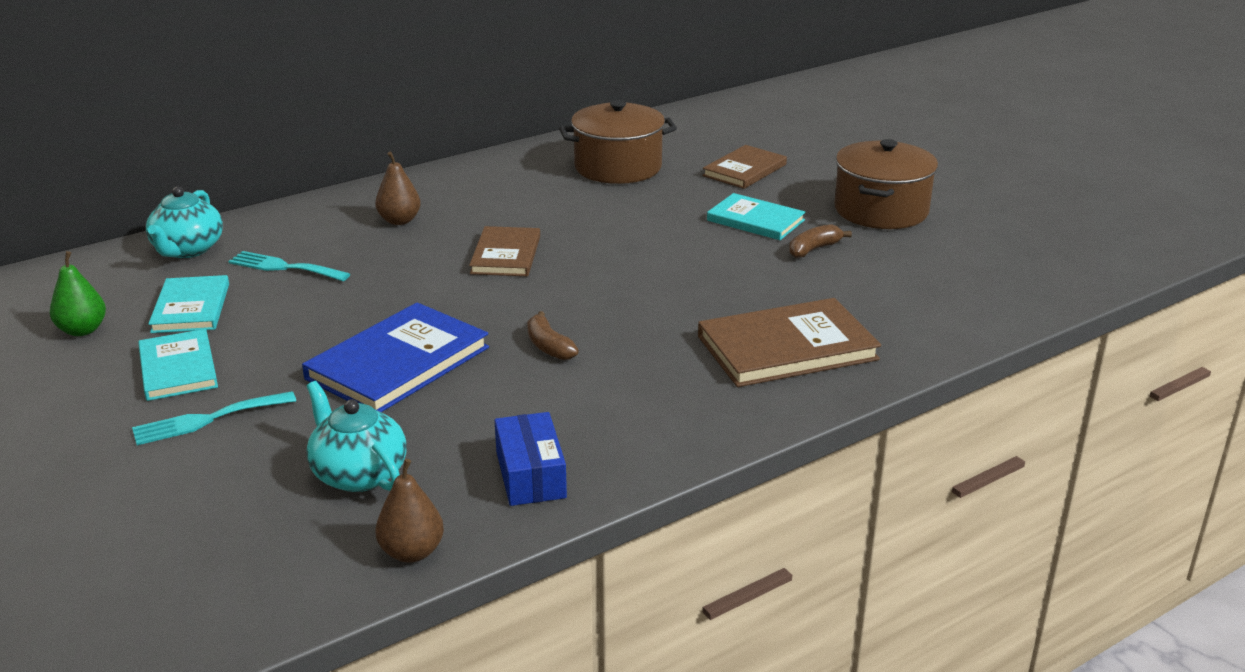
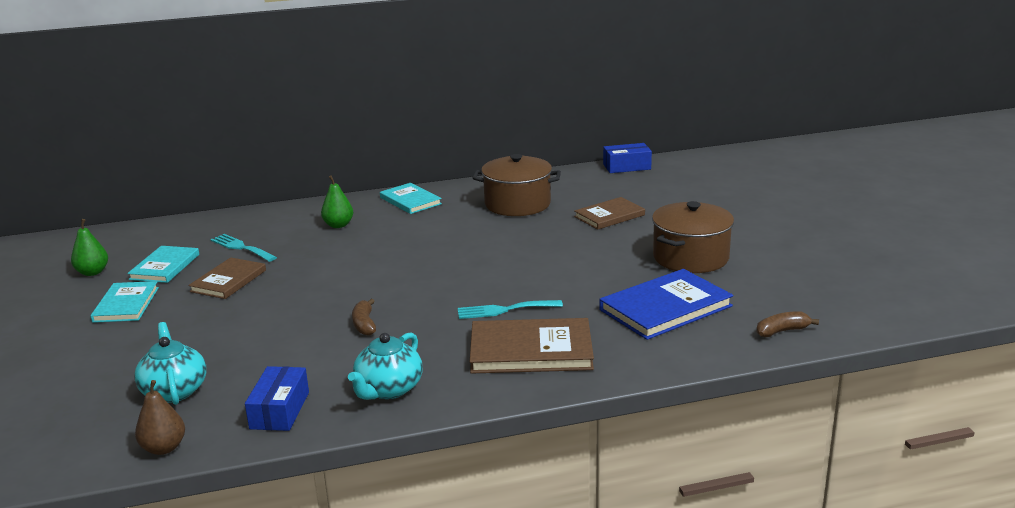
camera: 20 degrees right, 5 degrees down
turquoise fork [132,391,296,445] -> turquoise fork moved to [458,300,563,319]
turquoise teapot [145,186,223,258] -> turquoise teapot moved to [348,333,423,400]
blue book [302,302,489,412] -> blue book moved to [599,269,733,340]
brown pear [375,152,421,225] -> green pear [321,175,353,228]
brown book [469,226,540,276] -> brown book moved to [188,257,266,299]
turquoise book [707,193,806,240] -> turquoise book moved to [380,183,442,214]
brown banana [789,224,852,258] -> brown banana moved to [757,311,819,337]
none -> blue box [603,143,652,173]

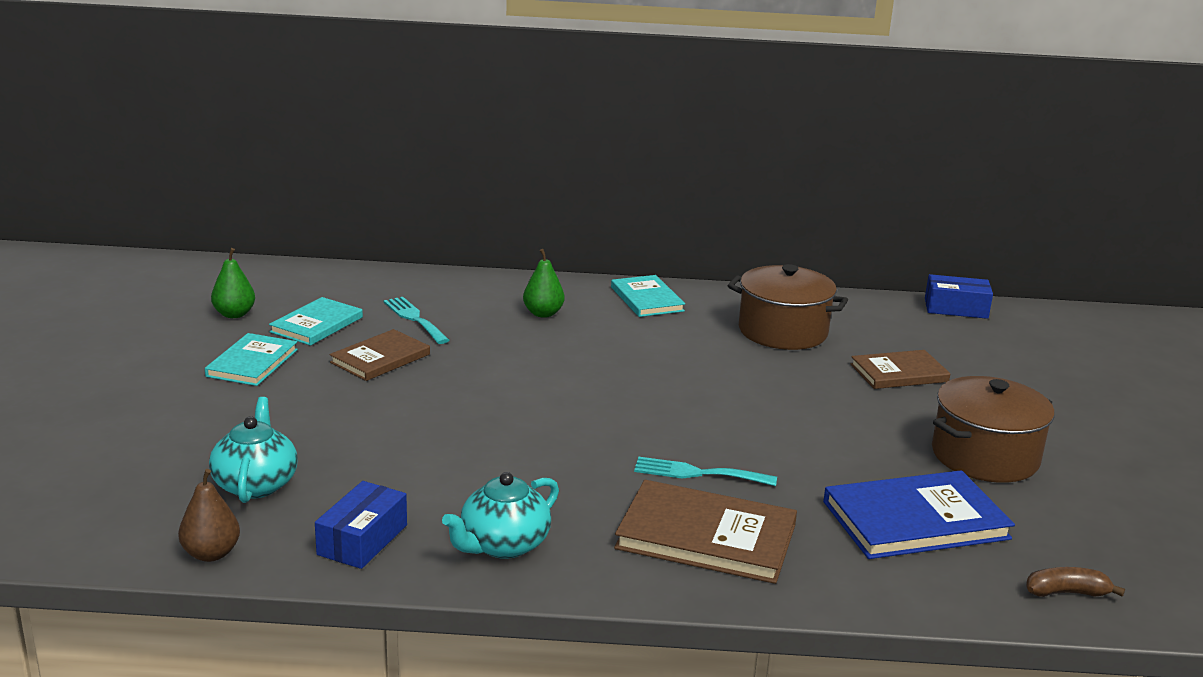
camera: 15 degrees right, 0 degrees up
brown banana [352,299,376,336] -> none

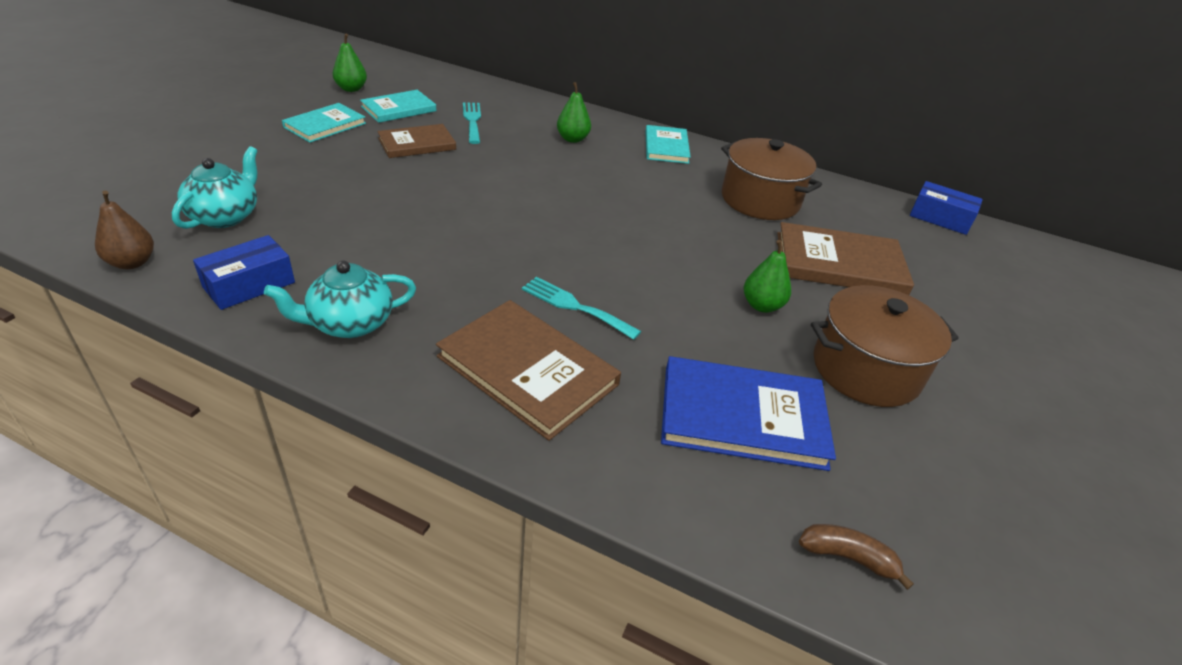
camera: 20 degrees right, 15 degrees up
brown book [850,350,950,389] -> brown book [777,222,914,295], size x1.55
none -> green pear [744,240,791,313]

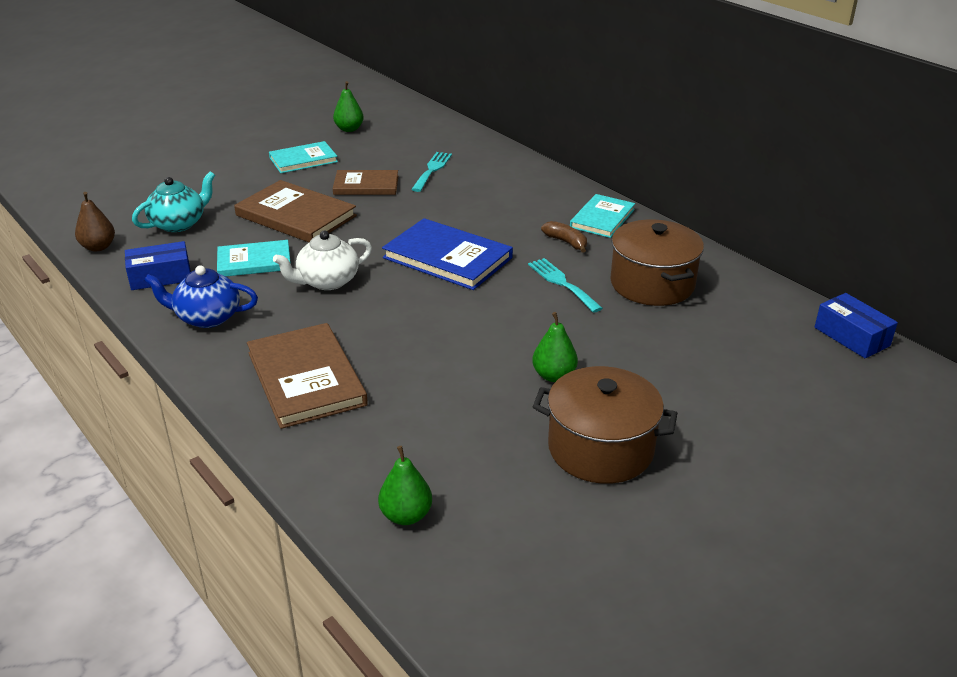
camera: 30 degrees right, 5 degrees down
turquoise teapot [264,261,416,338] -> blue teapot [144,265,258,328]
turquoise book [360,90,436,123] -> turquoise book moved to [217,240,291,277]
turquoise fork [522,277,641,340] -> turquoise fork moved to [528,258,603,313]
green pear [557,82,591,143] -> green pear moved to [378,446,432,525]
blue book [661,356,836,471] -> blue book moved to [382,218,513,290]
brown book [777,222,914,295] -> brown book moved to [234,180,357,242]
brown banana [799,524,914,590] -> brown banana moved to [541,221,587,253]
none -> white teapot [273,231,372,290]

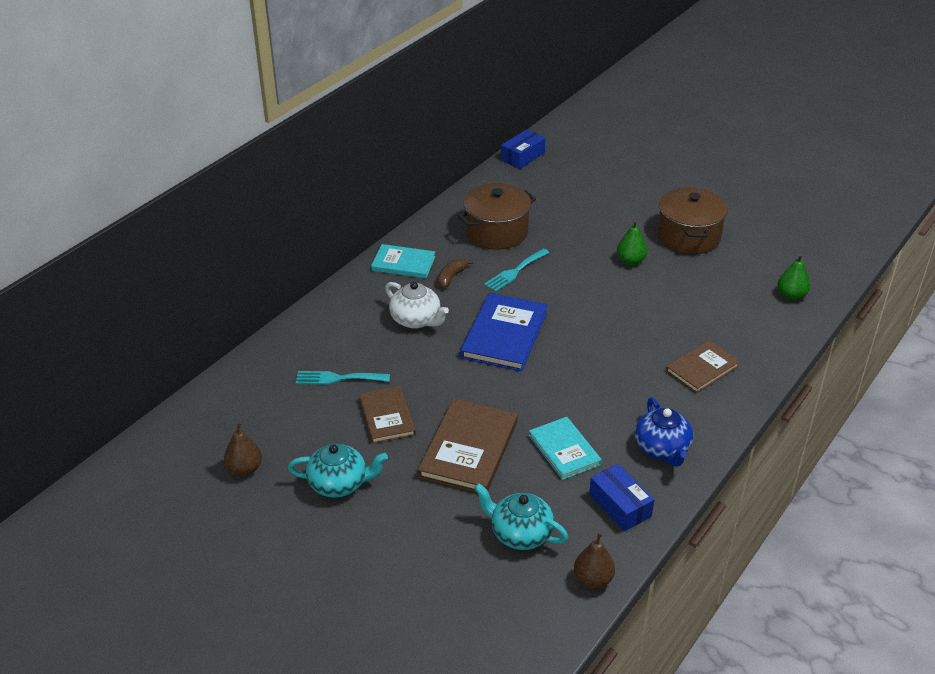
camera: 105 degrees left, 5 degrees up
brown book [247,323,368,429] -> brown book [666,340,740,393], size x0.64
turquoise book [269,141,338,173] -> turquoise teapot [288,443,388,498]
white teapot [273,231,372,290] -> white teapot moved to [385,282,449,329]
green pear [333,81,364,132] -> brown pear [224,422,262,476]

